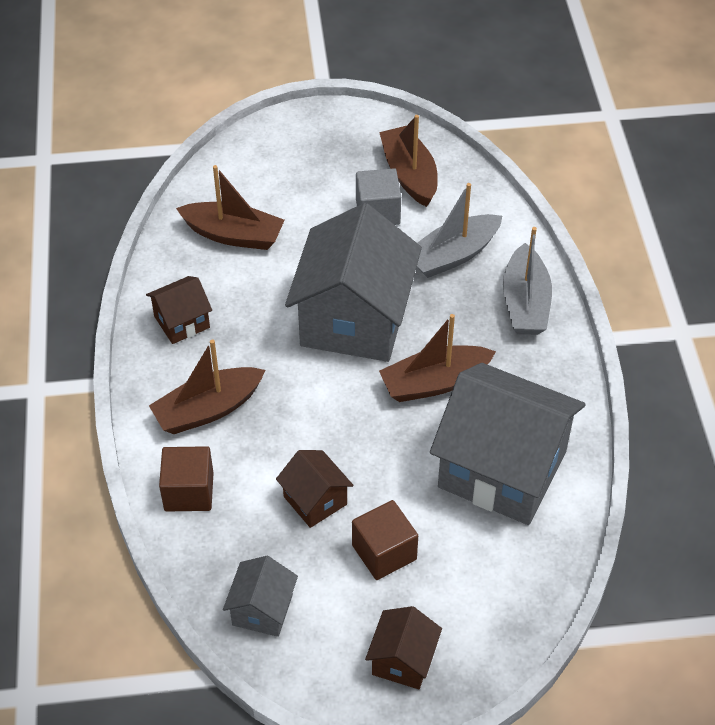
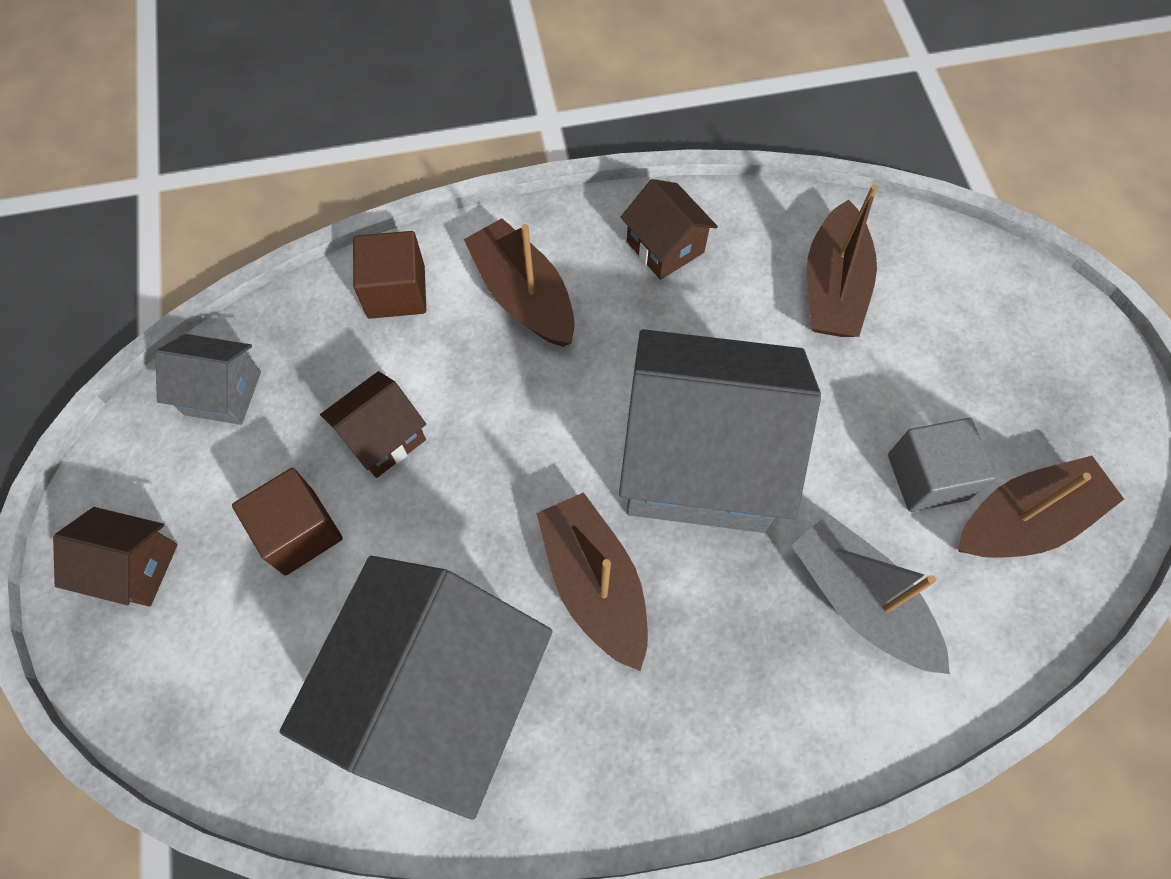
camera: 85 degrees right, 15 degrees up
grey boat [503,227,552,335] -> none

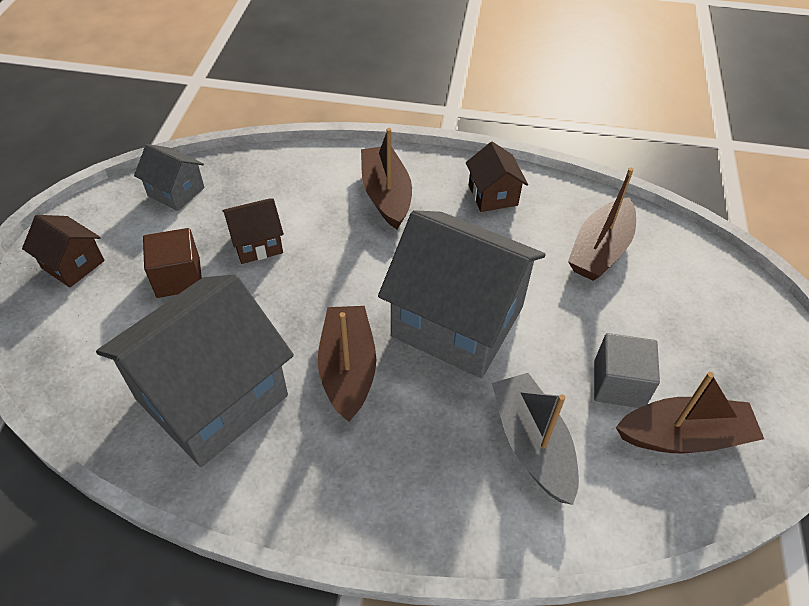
camera: 20 degrees right, 15 degrees down
brown cube [353,231,426,319] -> none

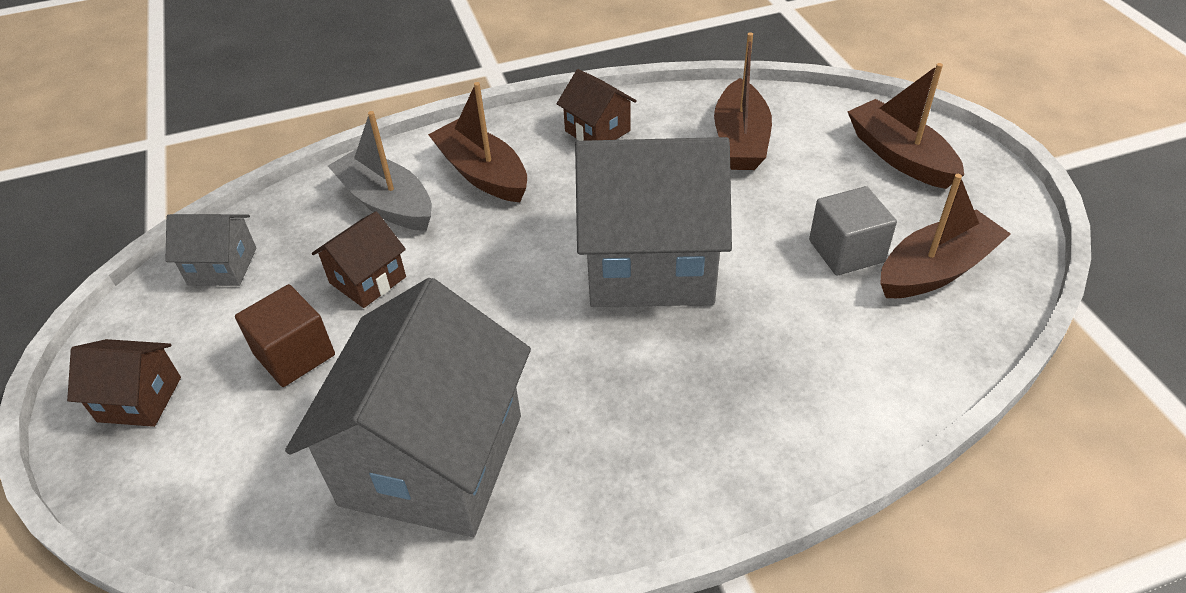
camera: 25 degrees left, 5 degrees down
brown boat [318,306,376,422] -> brown boat moved to [847,63,964,189]
grey boat [492,373,579,505] -> grey boat moved to [328,111,432,231]

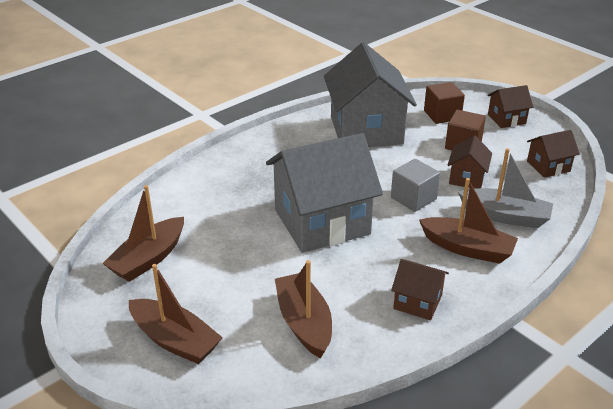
camera: 155 degrees right, 10 degrees down
grey house [165,214,256,286] -> brown house [527,130,580,178]
grey cube [809,186,897,276] -> grey cube moved to [391,159,440,212]
none -> brown cube [424,82,465,124]

